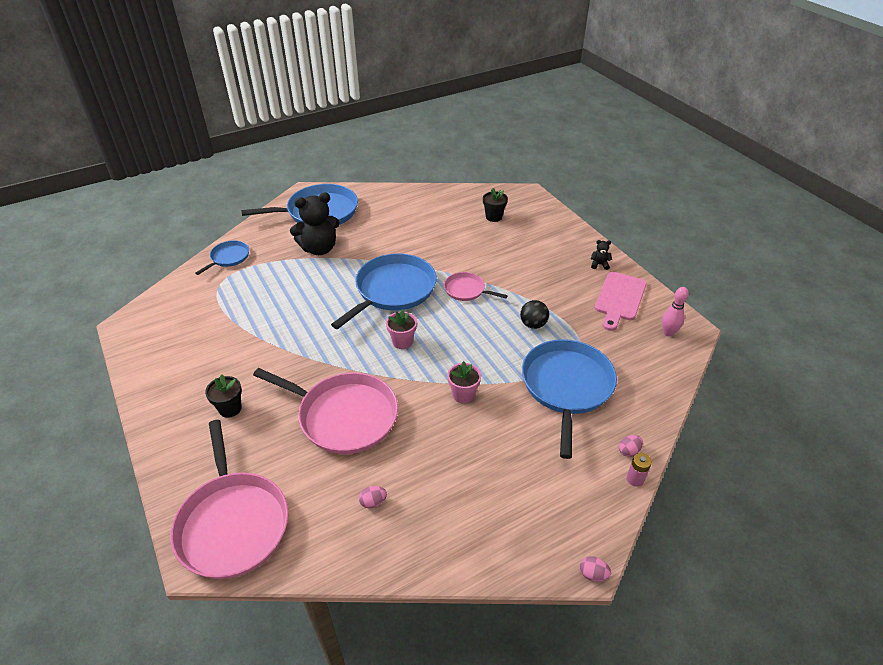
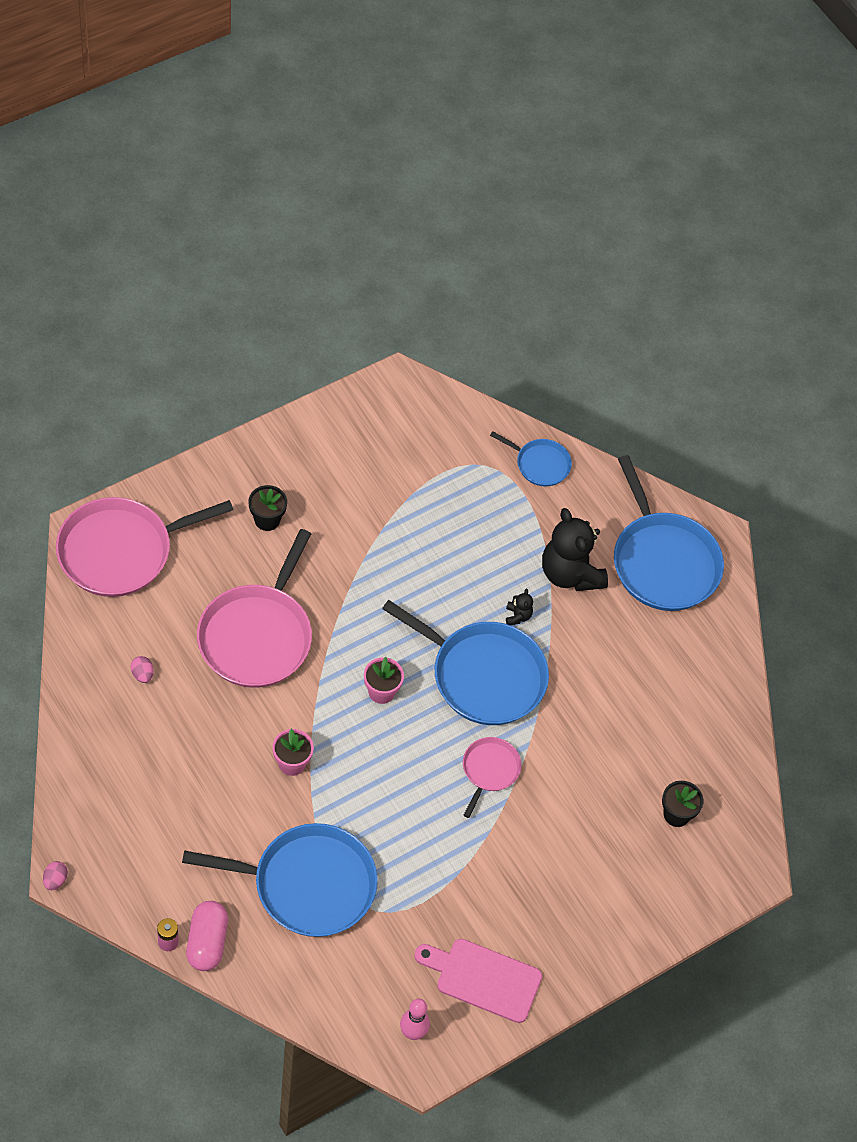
camera: 80 degrees right, 15 degrees up
black ball [520,300,549,329] -> none
black teddy bear [591,240,612,270] -> black teddy bear moved to [506,589,533,625]
pink egg [619,435,643,457] -> pink capsule [186,901,228,971]

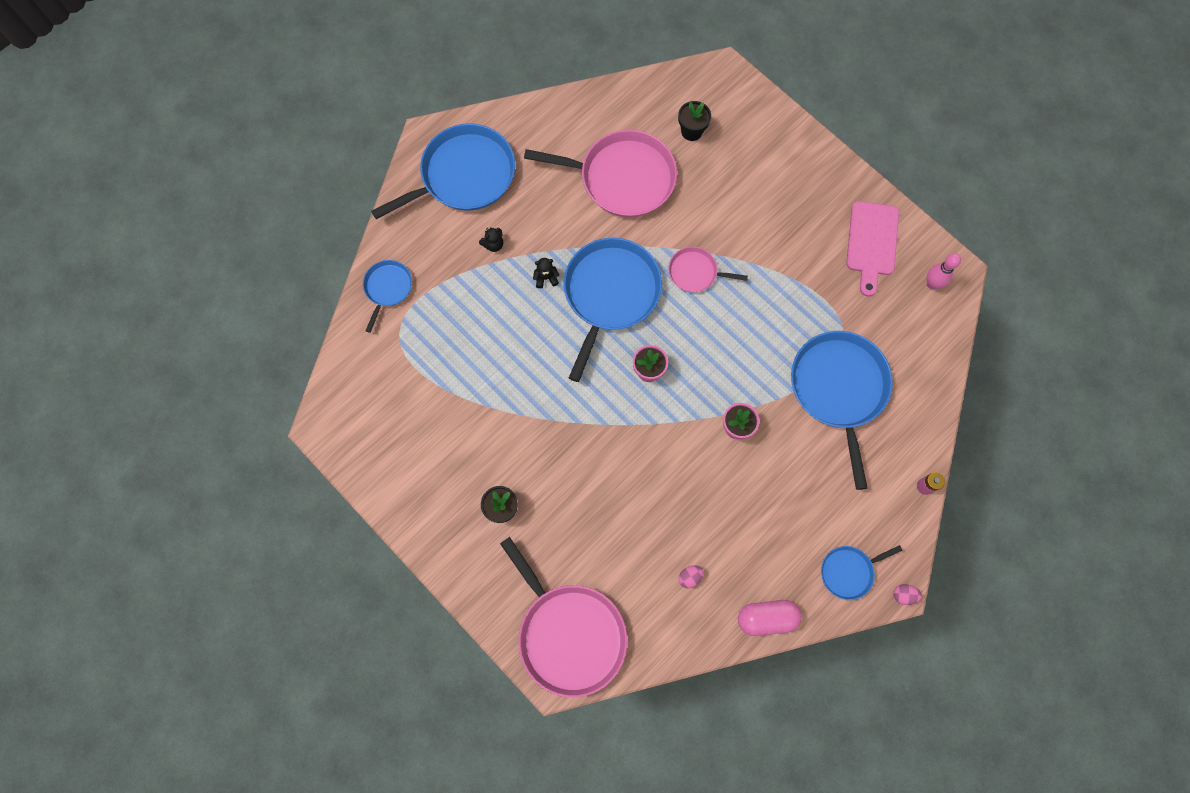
camera: 95 degrees left, 15 degrees up
pink capsule [186,901,228,971] -> pink capsule moved to [738,600,802,636]
pink pan [197,529,312,688] -> pink pan moved to [524,130,677,217]
black teddy bear [542,508,608,591] -> black teddy bear [479,227,503,252], size x0.41
none -> blue pan [821,545,902,600]

